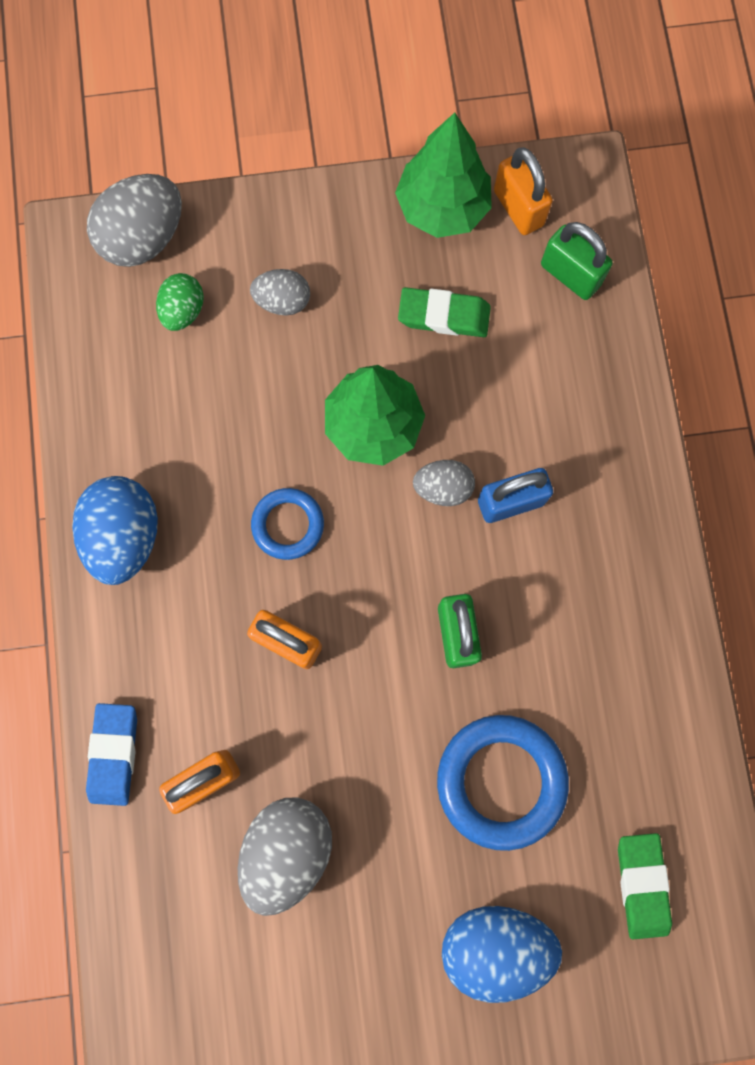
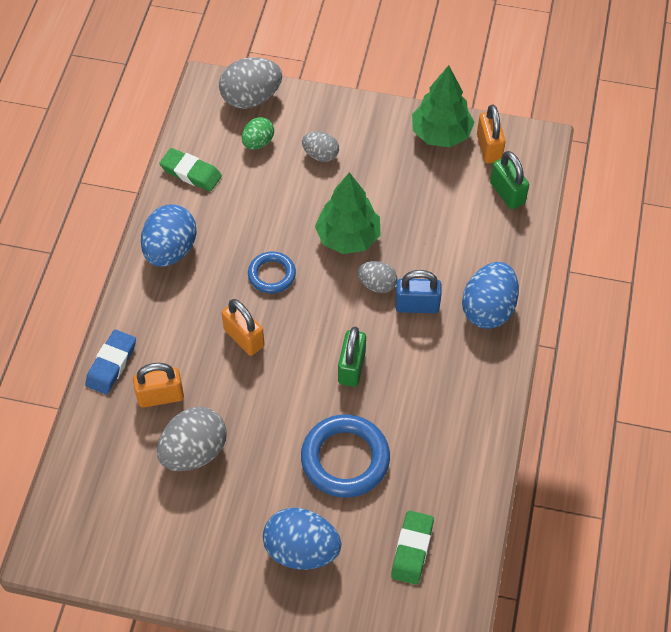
camera: 20 degrees right, 20 degrees down
green eraser [398,287,491,337] -> green eraser moved to [159,148,222,191]
none -> blue egg [462,262,519,329]

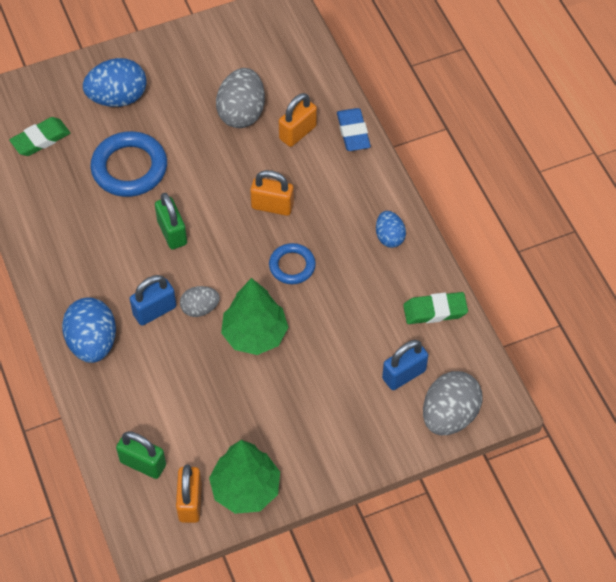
camera: 145 degrees right, 0 degrees up
blue egg [141,205,197,267] -> blue egg [376,211,406,248], size x0.58
green egg [242,117,274,150] -> blue padlock [382,340,428,390]
grey egg [302,132,339,162] -> none
green eraser [391,510,434,585] -> green eraser turned 75 degrees clockwise [9,117,70,156]
orange padlock [477,105,505,163] -> orange padlock turned 45 degrees clockwise [176,464,202,523]

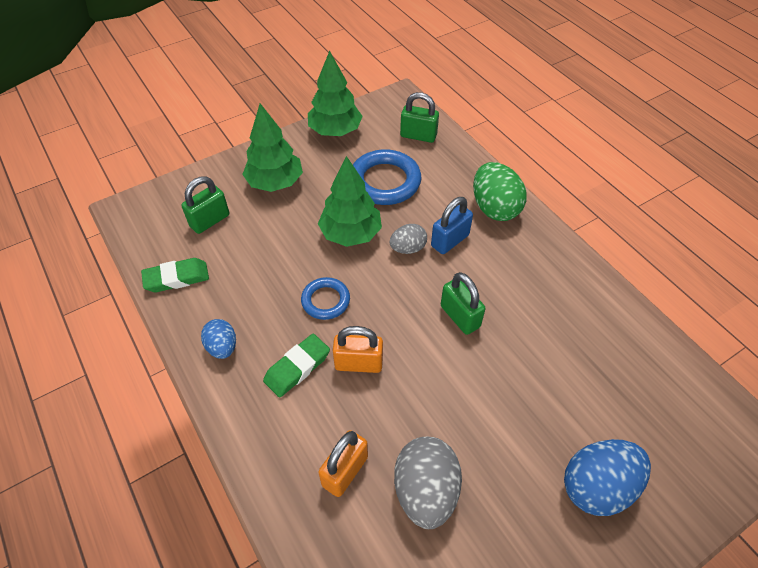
camera: 170 degrees right, 5 degrees down
green eraser [9,117,70,156] -> green eraser moved to [263,334,330,398]
blue egg [62,297,116,363] -> green egg [473,162,527,221]
blue ring [90,131,167,197] -> blue ring moved to [353,149,421,205]
orange padlock [176,464,202,523] -> none
blue eraser [337,108,371,151] -> none
blue padlock [382,340,428,390] -> green padlock [181,176,229,234]
grey egg [423,371,482,435] -> none
none -> green tree [242,103,303,192]

